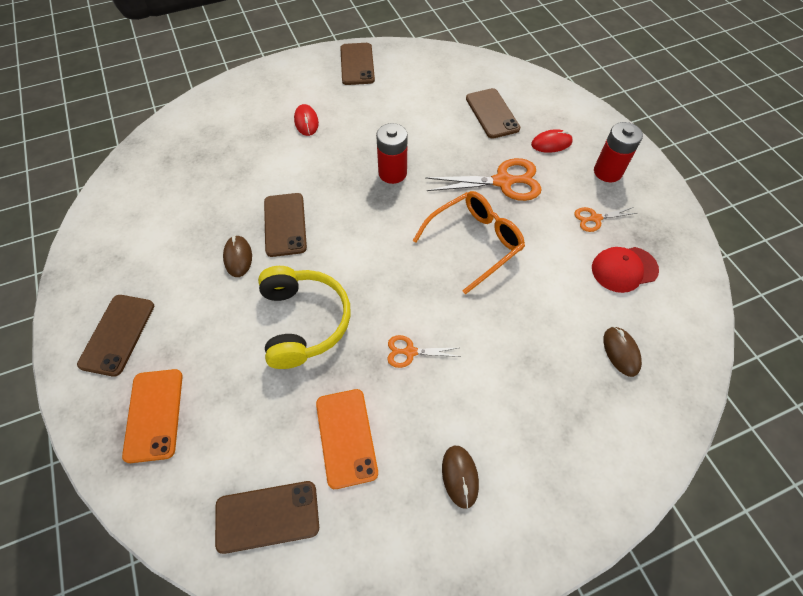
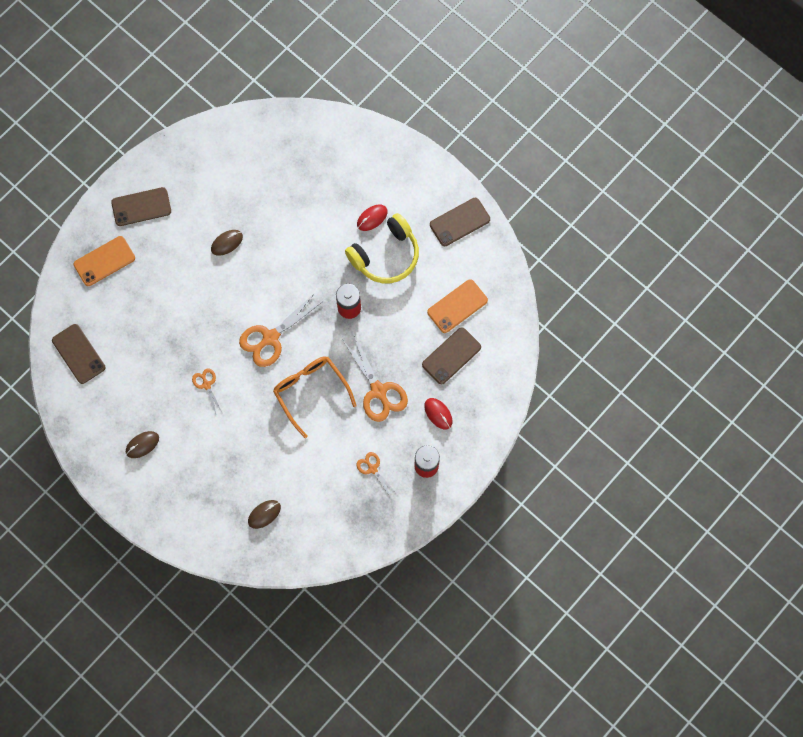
camera: 65 degrees right, 15 degrees up
yellow headphones [258,266,351,369] -> yellow headphones moved to [345,213,419,283]
brown phone [264,193,307,257] -> none
orange phone [316,389,378,489] -> orange phone moved to [427,279,488,333]
orange glasses [413,191,525,294] -> orange glasses turned 150 degrees counterclockwise [273,356,357,438]
red cap [592,247,659,293] -> none
none -> orange scissors [239,293,322,367]

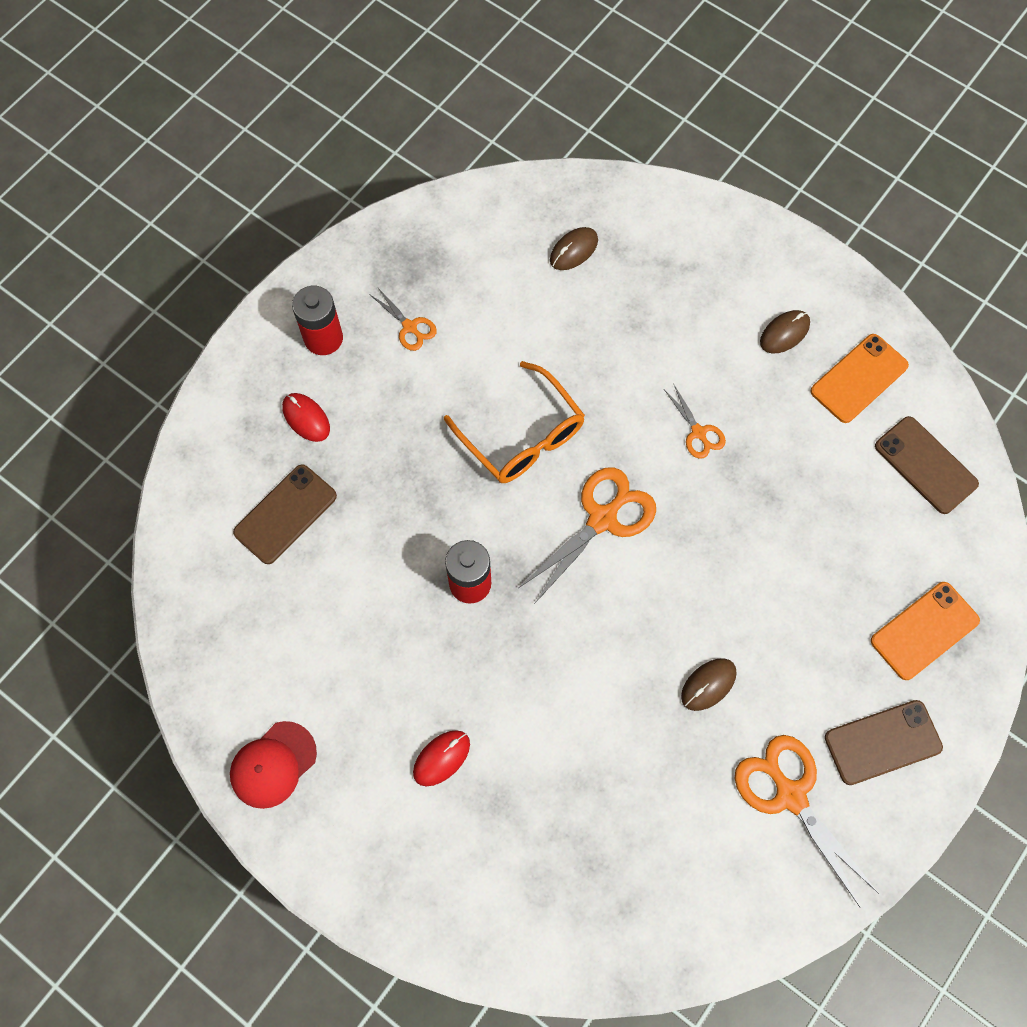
camera: 175 degrees right, 5 degrees down
orange scissors [342,335,408,422] -> orange scissors moved to [734,735,878,907]
yellow headphones [345,213,419,283] -> none
orange phone [427,279,488,333] -> orange phone moved to [811,334,909,423]
brown phone [430,198,490,246] -> red cap [230,721,317,809]

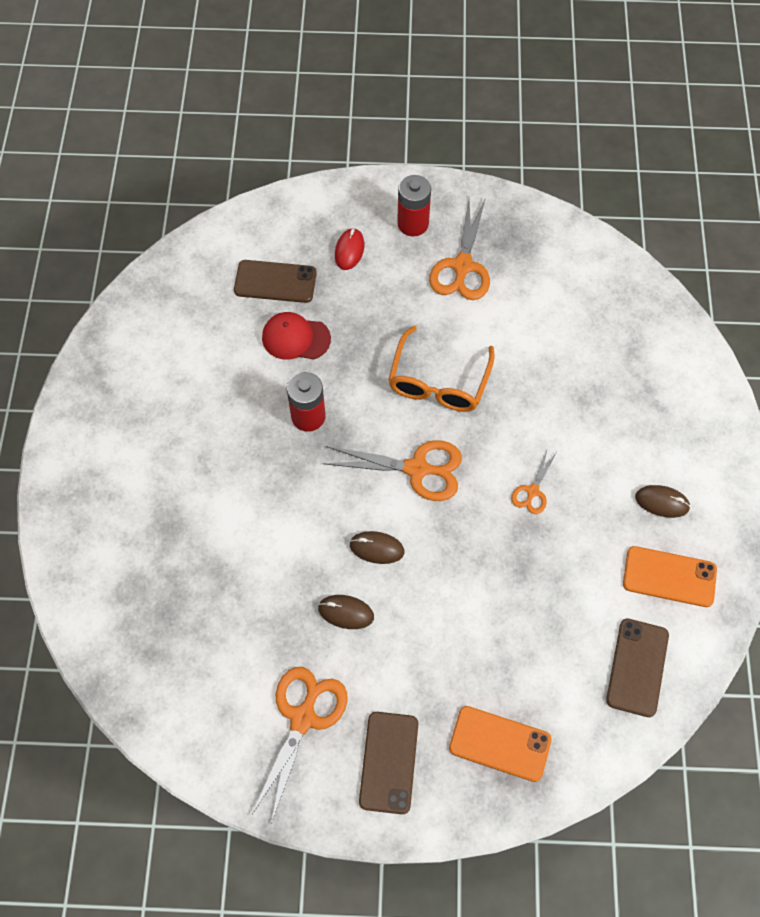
camera: 55 degrees right, 5 degrees down
red cap [230,721,317,809] -> red cap moved to [262,312,331,360]
orange scissors [369,288,437,351] -> orange scissors [429,197,490,300], size x1.88
red mouse [413,730,470,786] -> none
brown mouse [550,227,598,270] -> brown mouse moved to [349,531,405,564]
brown phone [825,700,943,785] -> brown phone turned 60 degrees clockwise [359,712,418,814]

